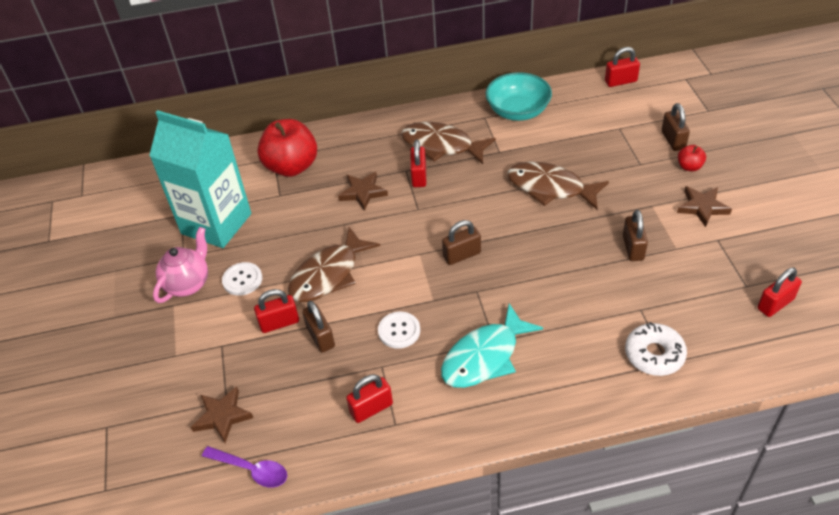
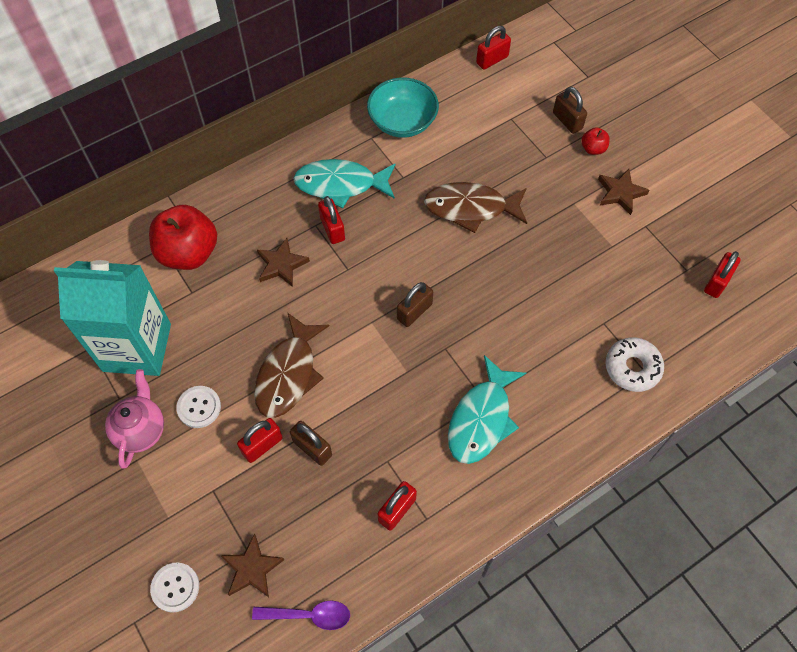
camera: 25 degrees left, 15 degrees up
white button [378,312,420,349] -> white button moved to [150,563,199,612]
brown fish [401,122,496,164] -> turquoise fish [293,159,395,209]
brown padlock [623,210,648,261] -> none

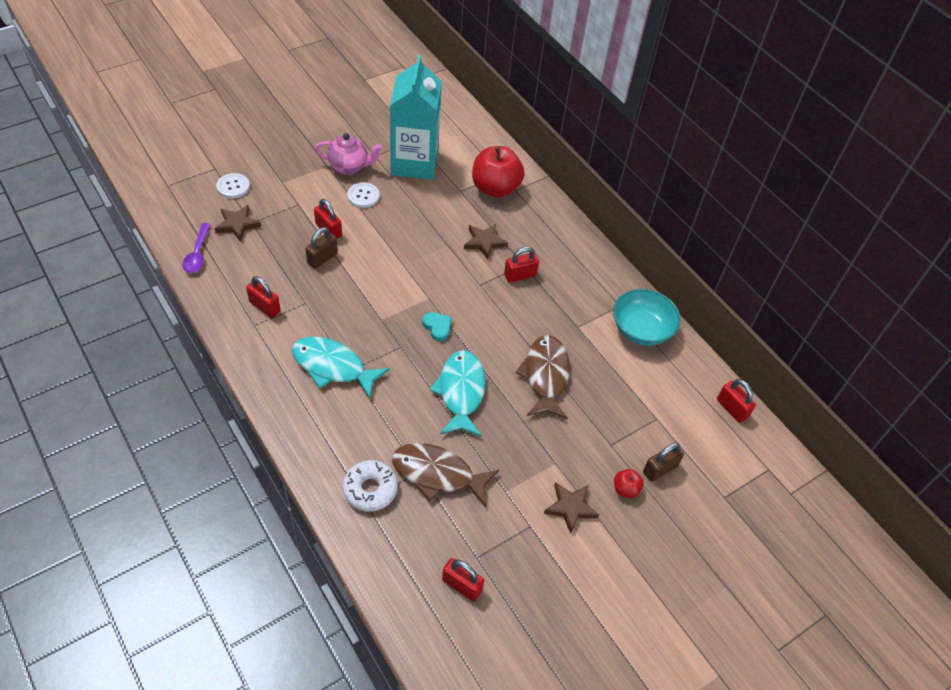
camera: 85 degrees right, 10 degrees down
brown fish [254,312,329,418] -> brown fish moved to [392,443,499,507]
turquoise fish [293,159,395,209] -> turquoise fish moved to [430,350,486,437]
brown padlock [397,282,433,327] -> turquoise heart [422,312,452,341]

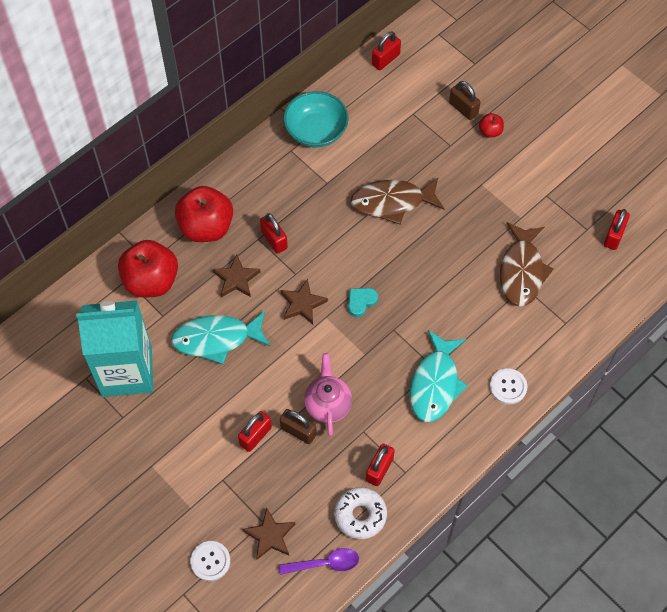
camera: 95 degrees left, 10 degrees up
pink teapot [315,133,382,175] -> pink teapot moved to [304,353,352,436]
white donut [343,460,398,512] -> white donut moved to [334,487,387,539]
white button [347,183,380,208] -> white button moved to [490,368,527,404]
turquoise fish [430,350,486,437] -> turquoise fish moved to [171,311,271,365]
brown star [544,482,599,534] -> brown star moved to [281,279,328,324]
none -> red apple [175,186,233,242]

